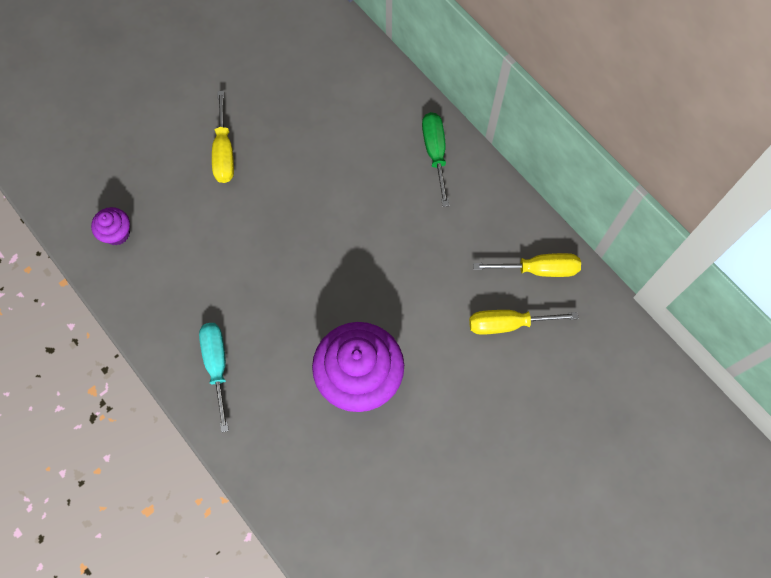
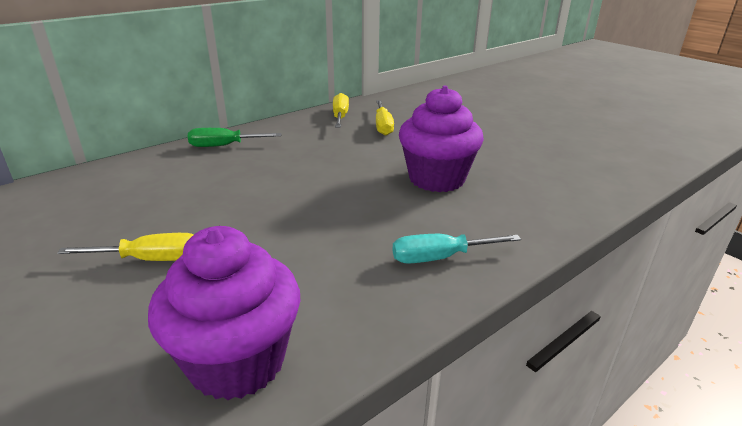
camera: 90 degrees left, 40 degrees down
purple cupcake [91,207,130,245] -> purple cupcake [148,226,300,400], size x2.20

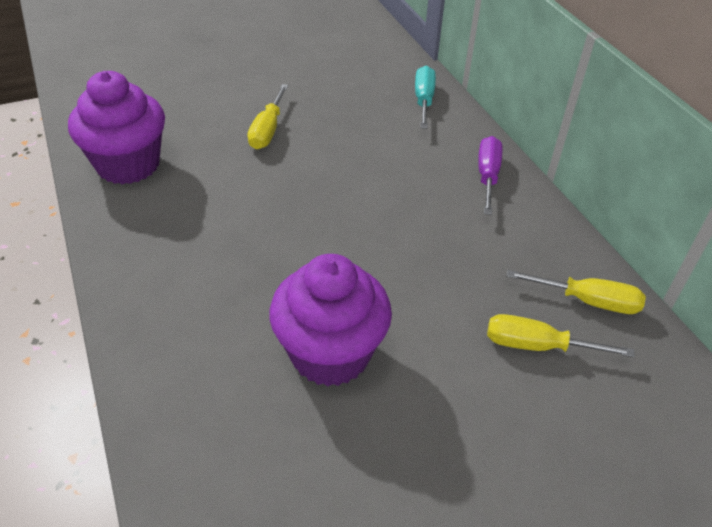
camera: 105 degrees right, 15 degrees up
green screwdriver [188,128,281,147] -> purple screwdriver [478,136,502,215]
turquoise screwdriver [392,234,521,264] -> turquoise screwdriver moved to [415,66,436,129]

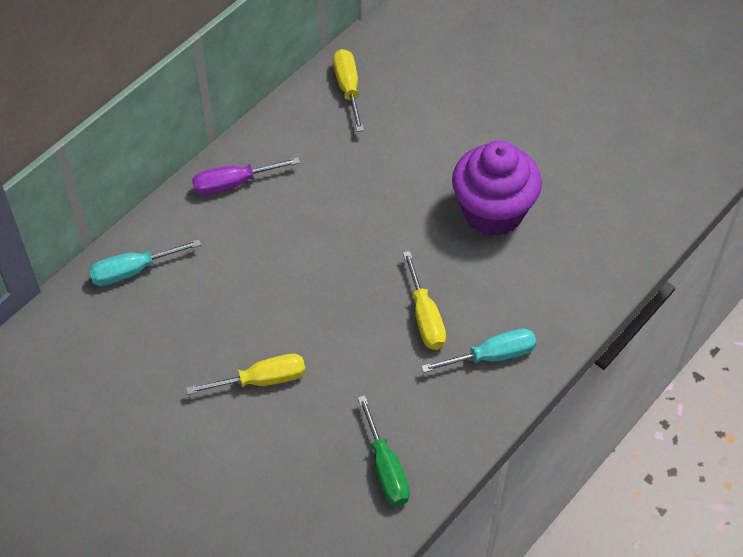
camera: 115 degrees left, 10 degrees up
purple cupcake [68,71,165,184] -> green screwdriver [358,395,410,506]
yellow screwdriver [487,314,635,357] -> yellow screwdriver moved to [403,251,446,350]
none -> turquoise screwdriver [421,329,536,373]

